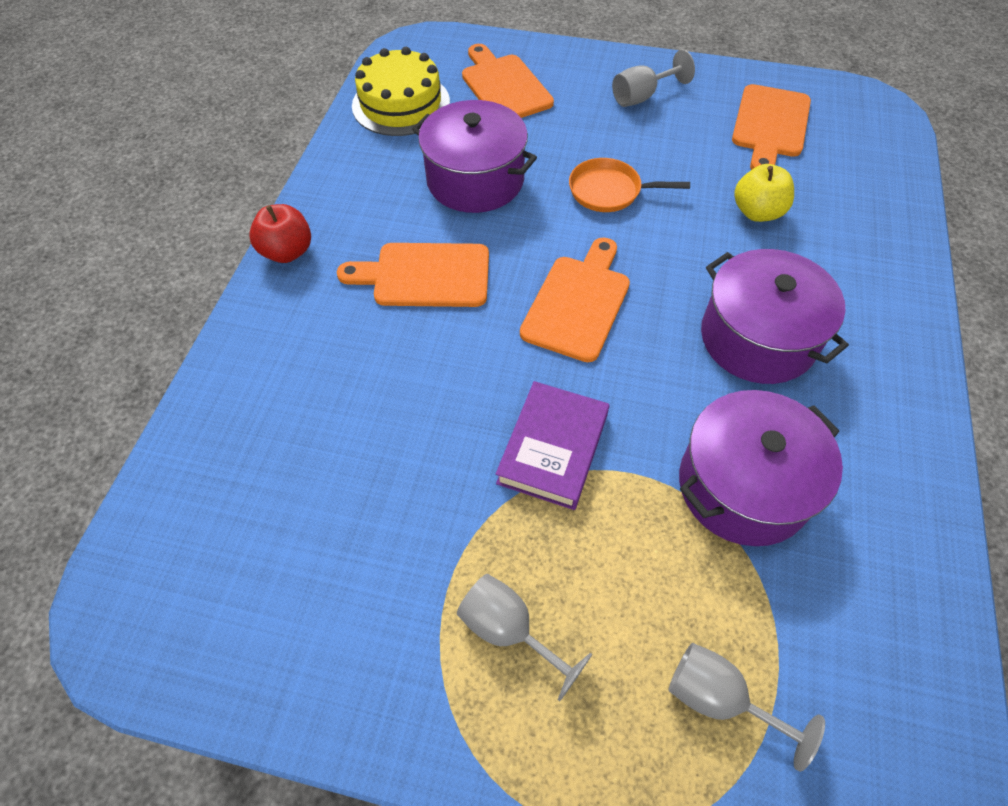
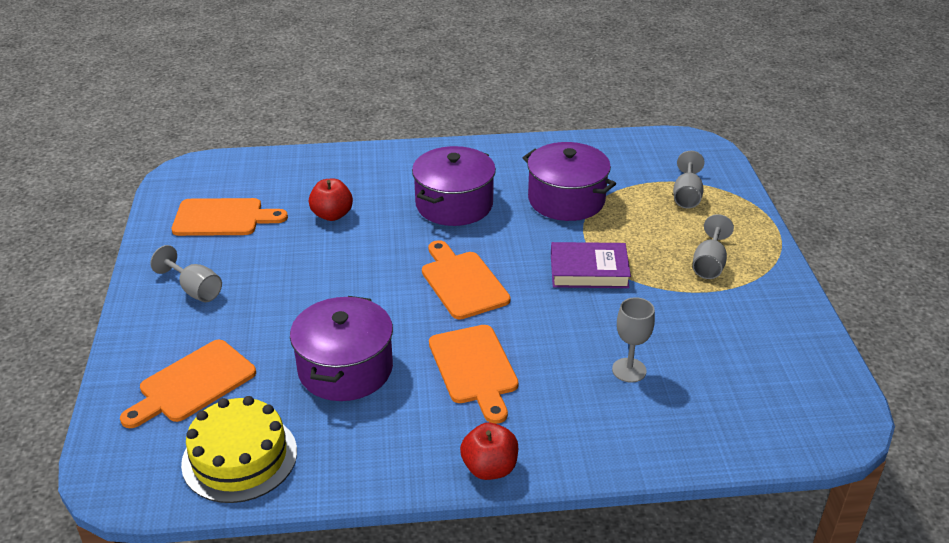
camera: 110 degrees left, 20 degrees down
orange cutting board [520,237,630,362] -> orange cutting board turned 60 degrees clockwise [422,240,510,319]
orange pan [569,158,690,212] -> none
yellow apple [734,164,794,222] -> red apple [309,178,353,221]
none -> grey goblet [612,297,655,383]

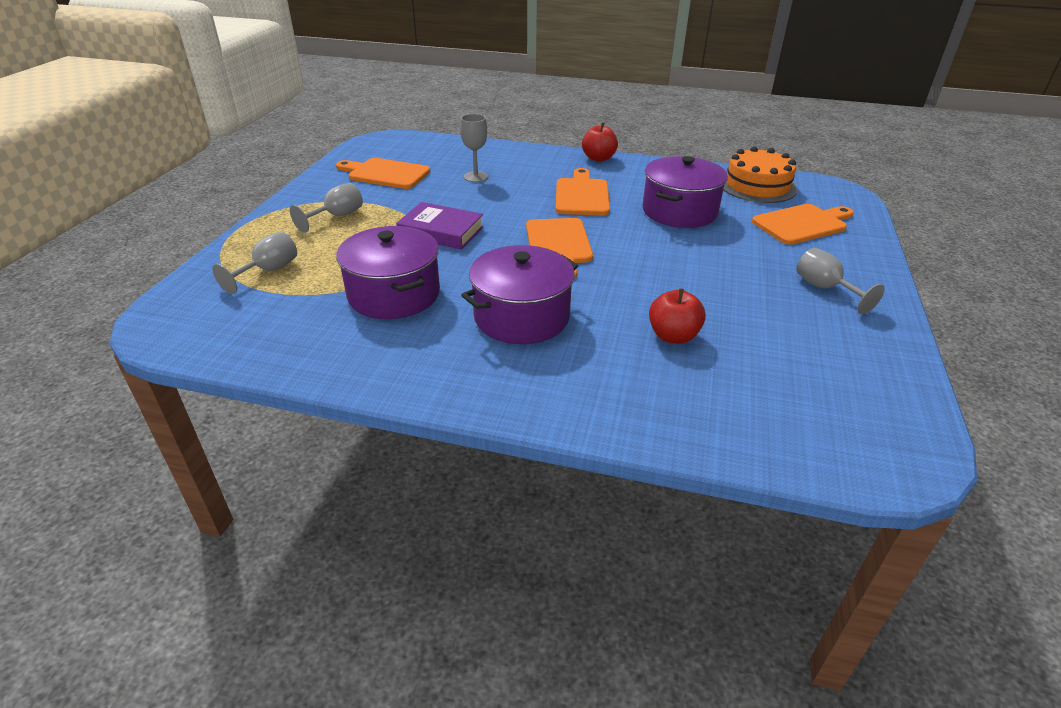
camera: 160 degrees left, 0 degrees up
orange cutting board [172,198,288,236] -> orange cutting board moved to [336,158,430,189]
yellow cake [181,396,297,503] -> orange cake [723,146,798,203]

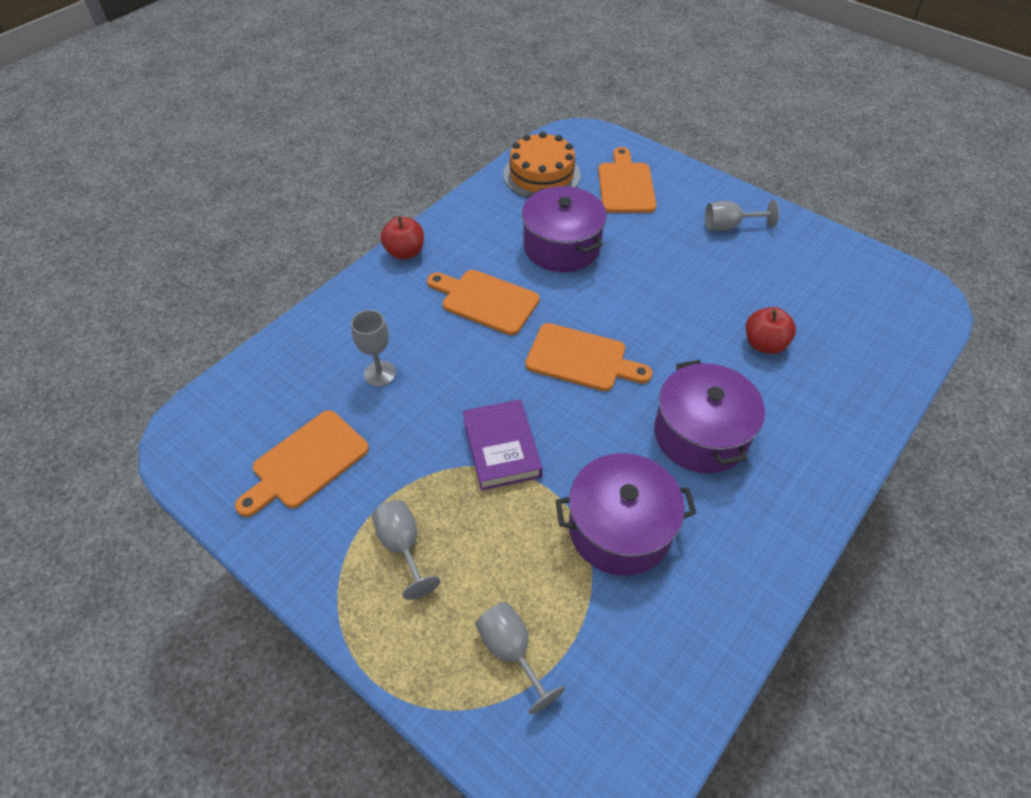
camera: 65 degrees left, 15 degrees up
purple book [396,202,484,250] -> purple book turned 60 degrees counterclockwise [462,399,543,491]

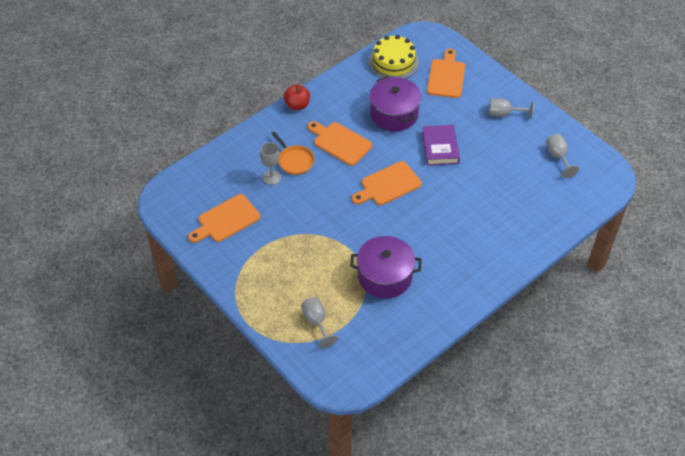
camera: 10 degrees right, 0 degrees up
grey goblet [372,500,441,600] -> grey goblet moved to [546,134,579,178]
purple book [462,399,543,491] -> purple book moved to [422,125,460,166]
orange cake [503,131,580,198] -> yellow cake [369,35,419,79]
orange cutting board [525,323,652,391] -> orange cutting board turned 120 degrees clockwise [352,161,422,205]
purple pot [654,360,765,473] -> none
red apple [746,307,796,354] -> none
none -> orange pan [271,131,315,175]

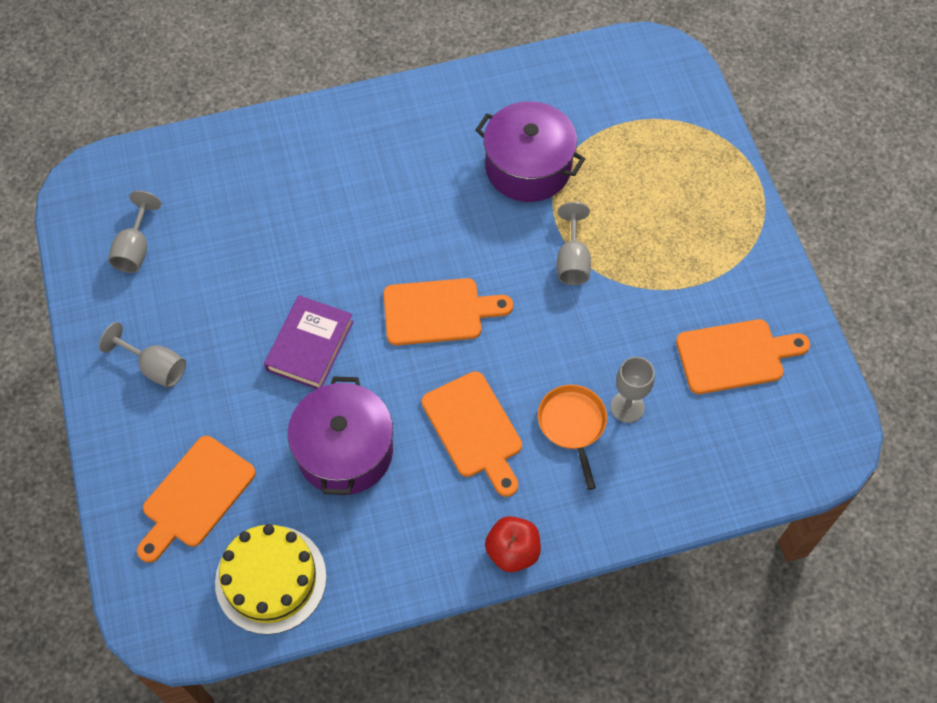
camera: 155 degrees left, 10 degrees up
grey goblet [301,297,338,348] -> grey goblet moved to [557,202,591,285]

